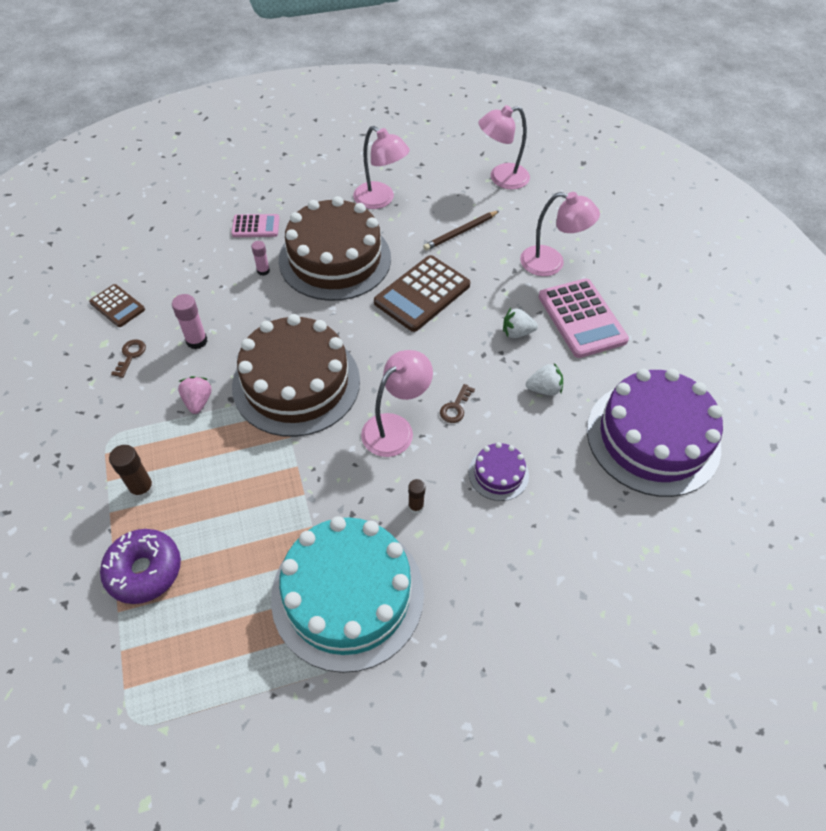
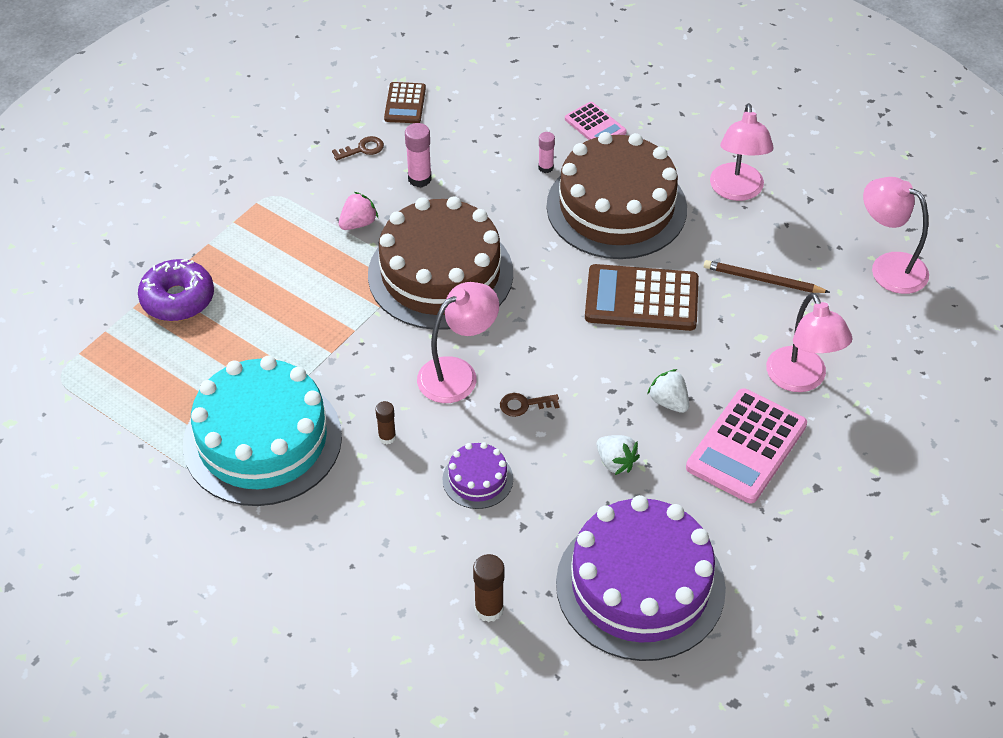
camera: 55 degrees right, 5 degrees down
brown glue stick [109,445,155,500] -> brown glue stick moved to [473,554,504,622]
pink lamp [361,350,433,457] -> pink lamp turned 45 degrees counterclockwise [417,282,499,403]

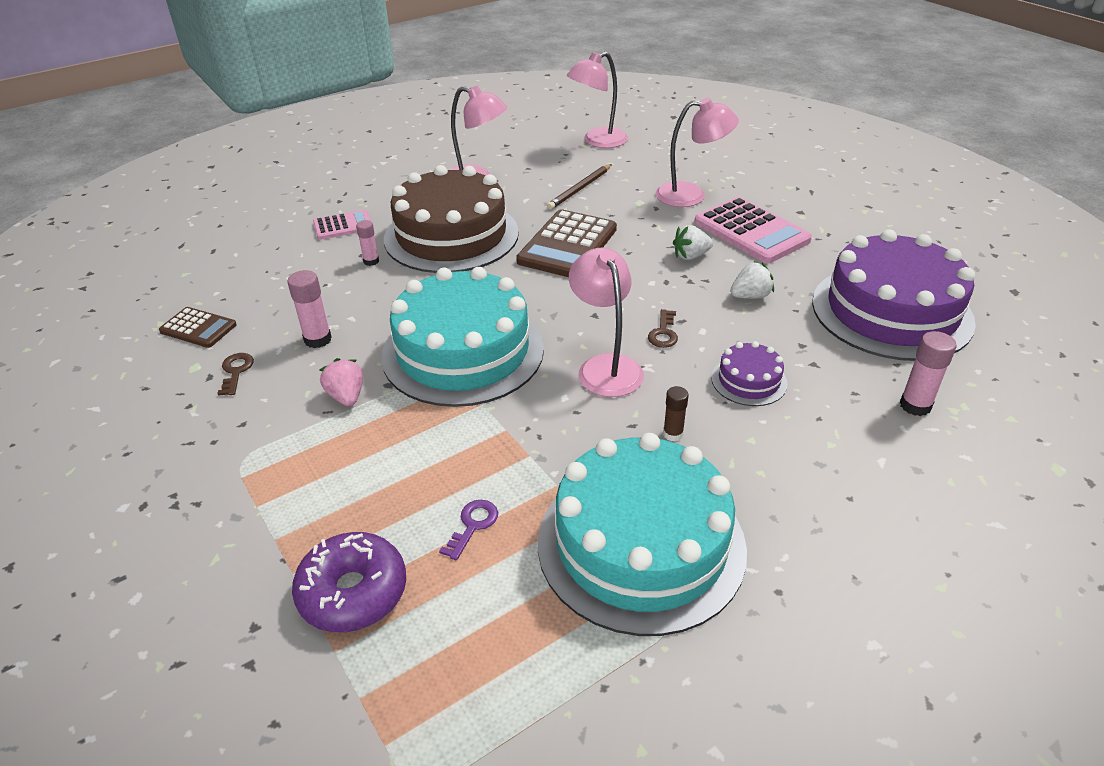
camera: 70 degrees left, 10 degrees down
brown cake [368,196,513,330] -> turquoise cake [381,267,544,407]
brown glue stick [473,554,504,622] -> pink glue stick [900,331,956,416]
none -> purple key [439,500,498,560]

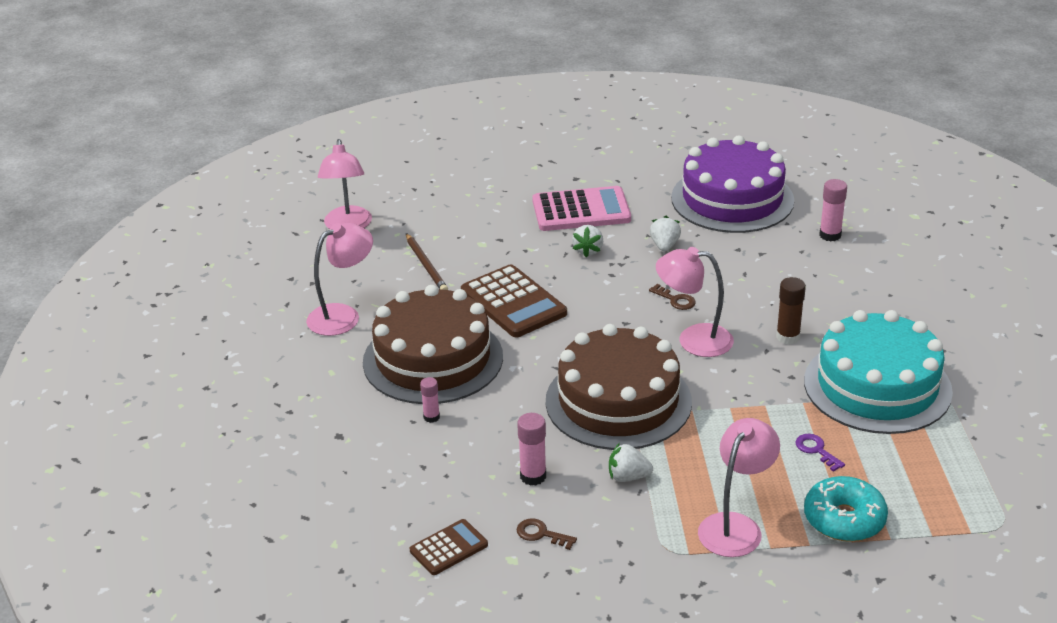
camera: 60 degrees left, 5 degrees down
purple donut [292,532,406,633] -> turquoise donut [804,476,888,542]
pink calculator [313,210,371,240] -> none
pink strawberry [320,358,363,406] -> white strawberry [609,443,653,482]
turquoise cake [381,267,544,407] -> brown cake [546,324,692,450]
pink lamp [655,98,739,207] -> pink lamp moved to [698,418,780,557]
brown glue stick [663,386,689,441] -> brown glue stick [776,277,806,345], size x1.54
purple cake [711,341,788,406] -> none

